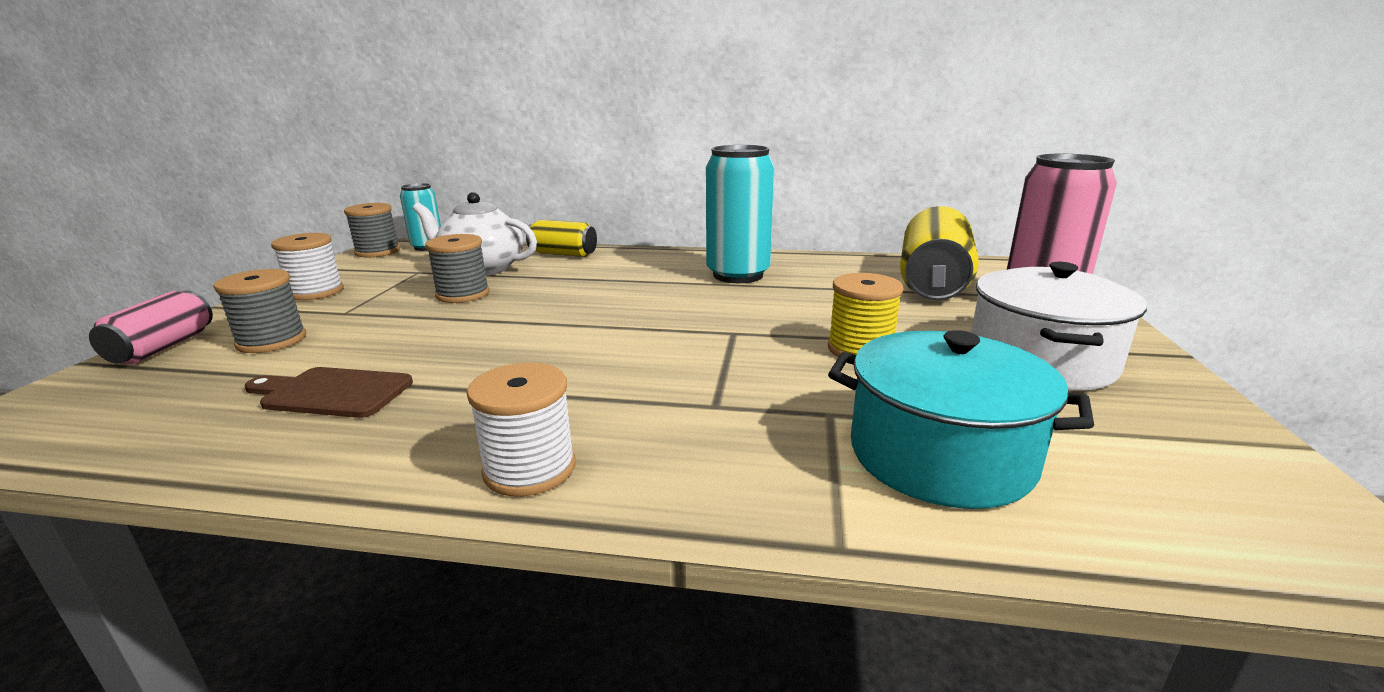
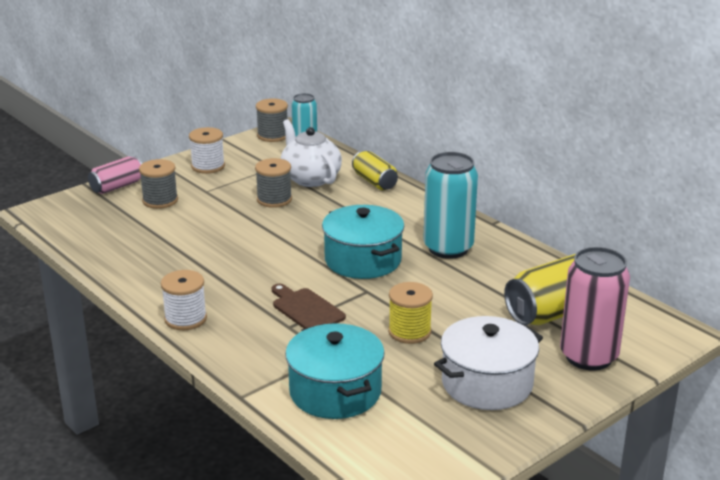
camera: 40 degrees right, 5 degrees up
brown cutting board [245,367,413,418] -> brown cutting board moved to [272,284,346,329]
none -> turquoise pot [322,205,404,279]

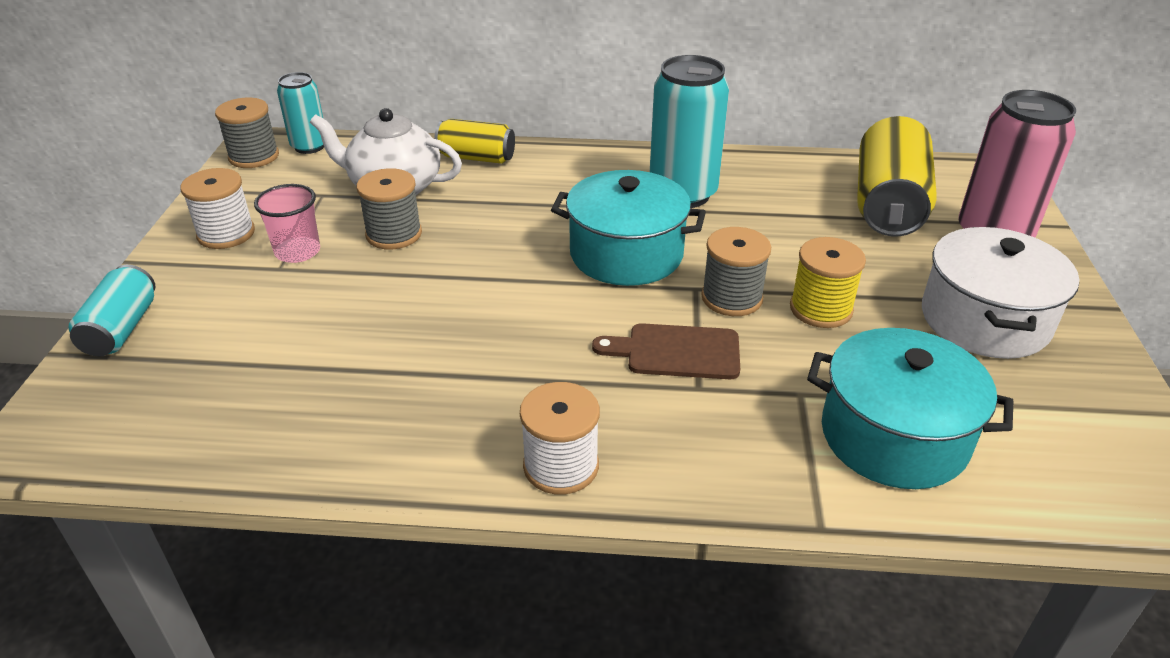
camera: 45 degrees left, 10 degrees up
pink can [88,157,142,194] -> turquoise can [68,265,155,356]
grey spool [139,159,178,209] -> grey spool moved to [701,227,771,316]
none -> pink cup [254,184,320,263]

